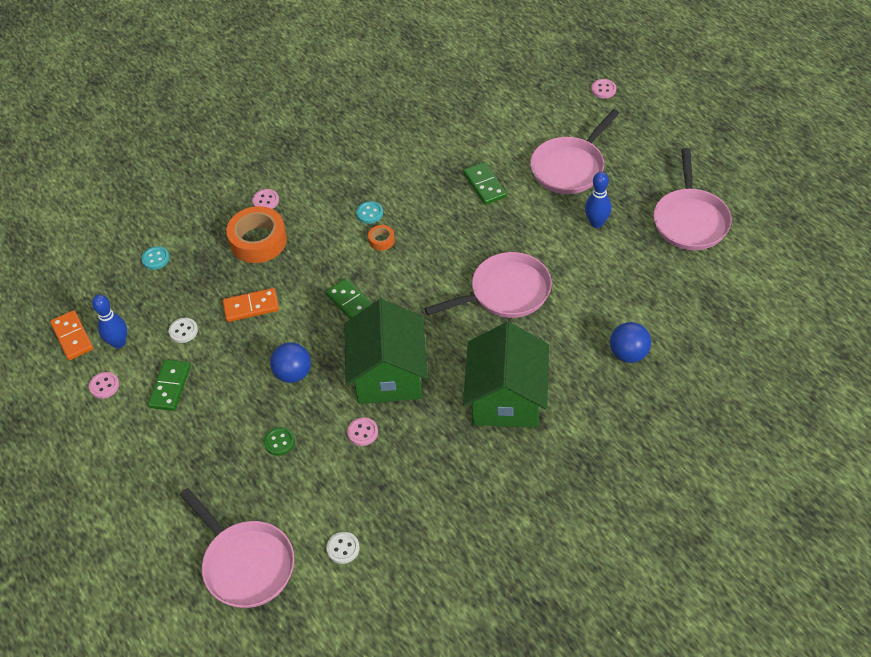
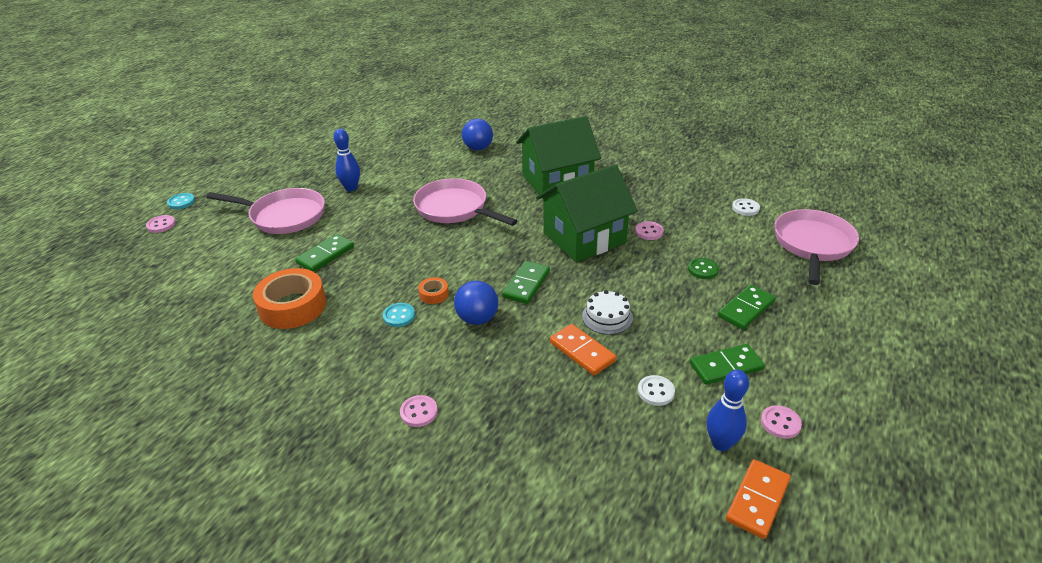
camera: 120 degrees left, 15 degrees down
turquoise button [142,246,170,270] -> turquoise button moved to [167,193,195,209]
orange tape [226,206,287,263] -> orange tape moved to [253,268,326,329]
blue ball [270,342,311,383] -> blue ball moved to [454,281,498,325]
pink pan [653,148,732,250] -> none
none -> white cake [582,290,633,335]
none -> green domino [718,284,776,330]

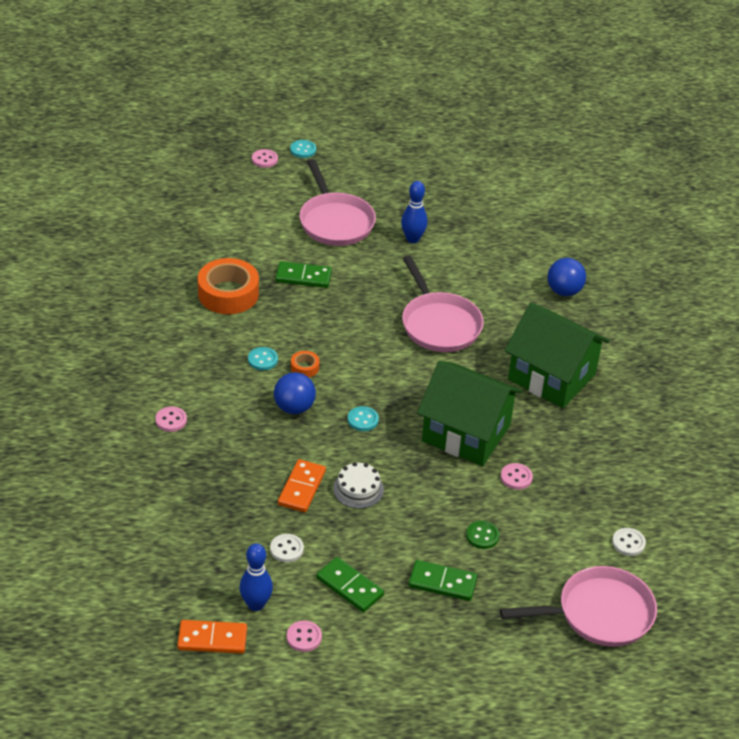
camera: 55 degrees right, 5 degrees up
pink pan [413,178,517,226] -> pink pan turned 150 degrees clockwise [402,255,484,352]
green domino [502,261,550,304] -> turquoise button [348,406,379,431]

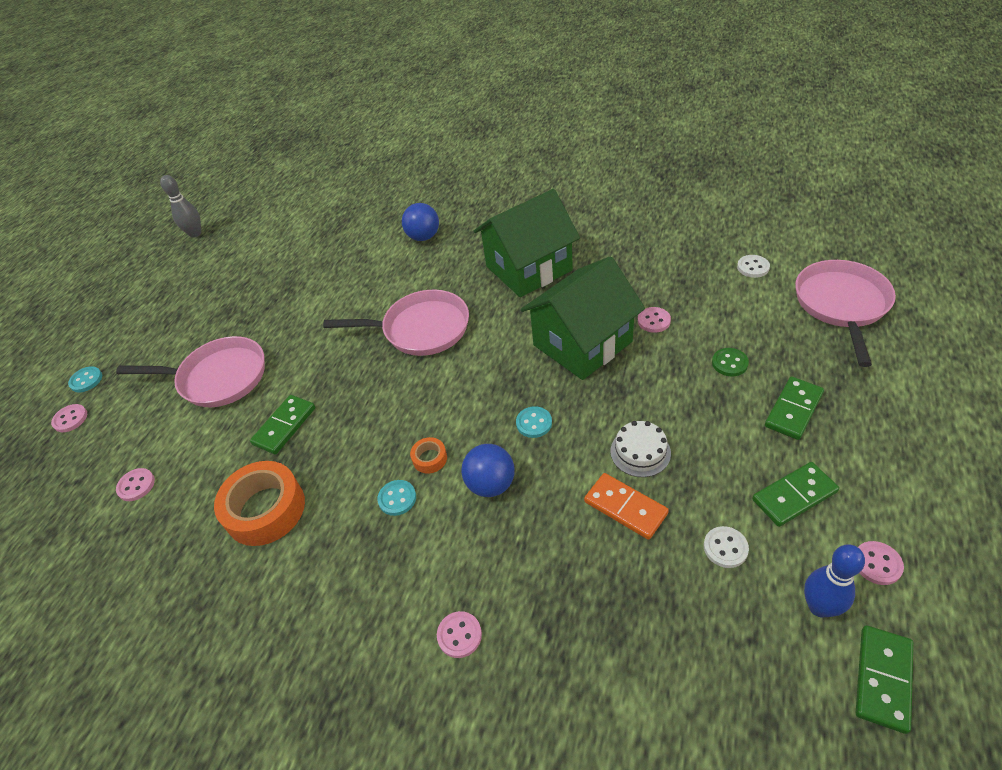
camera: 60 degrees left, 5 degrees up
orange domino [177,620,247,654] -> green domino [856,625,913,734]
blue bowling pin [401,181,428,243] -> none
none -> pink button [116,468,155,501]
none -> grey bowling pin [160,175,201,238]

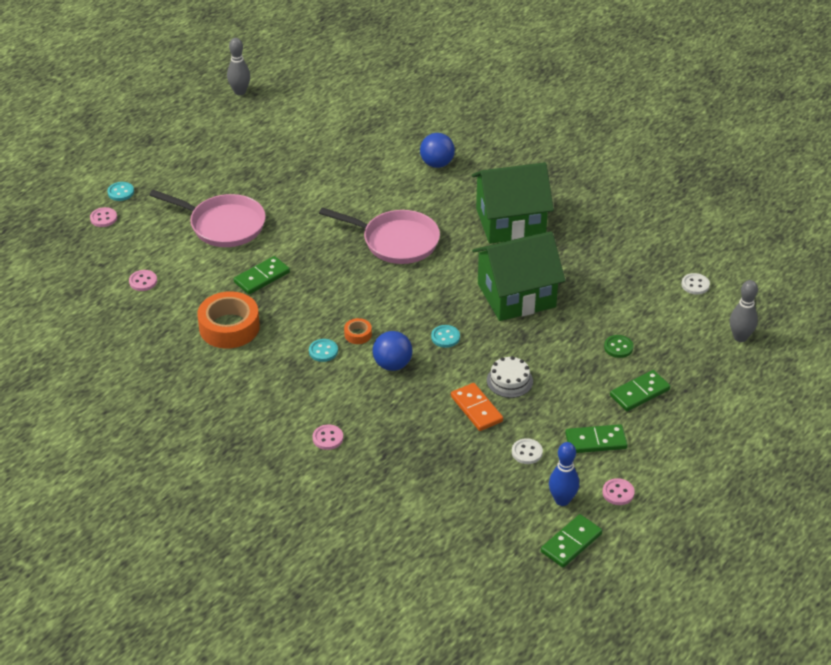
camera: 15 degrees right, 5 degrees down
pink button [638,307,671,333] -> none
pink pan [795,260,896,367] -> grey bowling pin [730,280,758,342]

